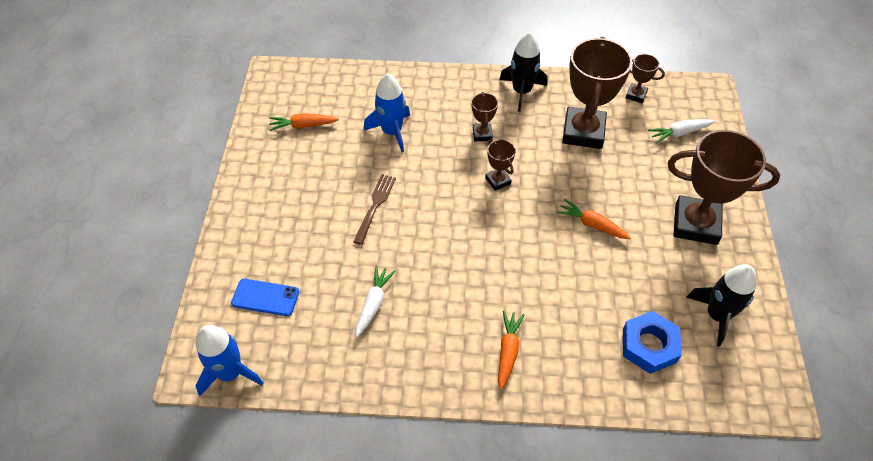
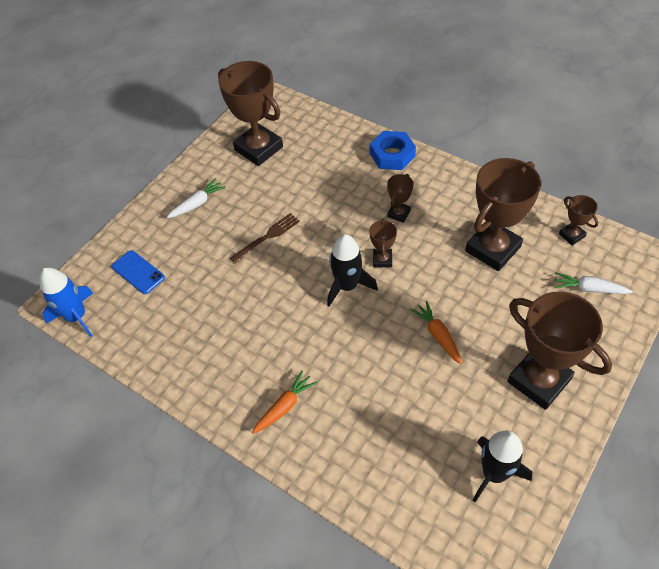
camera: 35 degrees right, 0 degrees up
orange carrot [269,113,339,131] -> brown trophy [218,61,283,166]
white carrot [356,265,396,337] -> white carrot moved to [167,178,226,218]
blue rocket [364,73,410,152] -> none
black rocket [499,32,547,112] -> black rocket moved to [327,234,378,307]
blue nut [623,311,682,374] -> blue nut moved to [370,131,416,170]

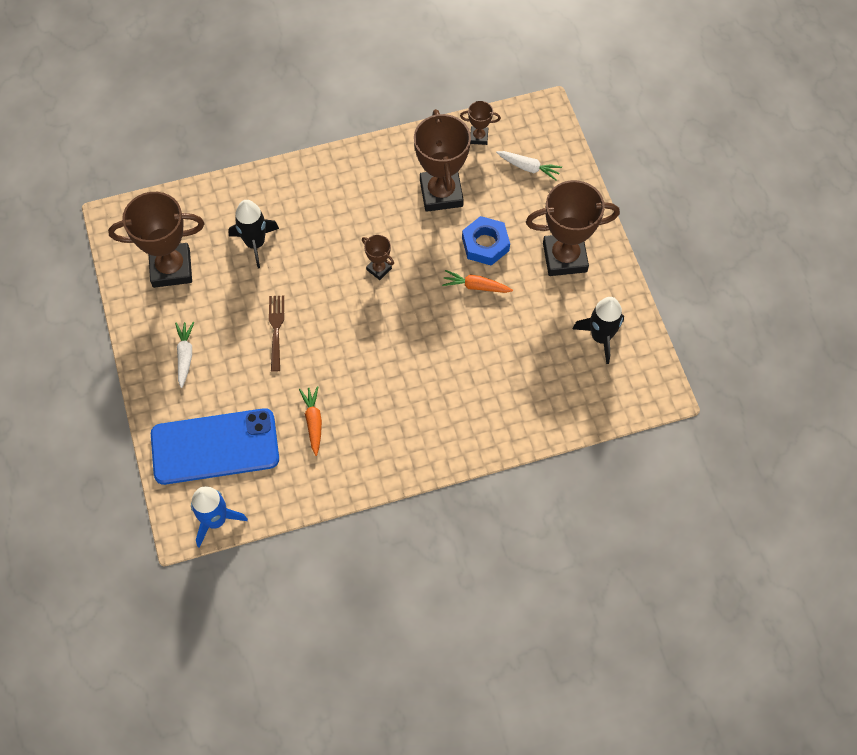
camera: 55 degrees left, 10 degrees up
blue phone [112,250,165,294] -> blue phone [151,408,279,485], size x2.15
orange carrot [252,371,317,434] -> orange carrot moved to [299,386,322,456]
black rocket [327,234,378,307] -> black rocket moved to [228,200,279,269]
blue nut [370,131,416,170] -> blue nut moved to [462,216,510,266]
brown trophy [387,174,413,223] -> none
white carrot [554,272,633,294] -> white carrot turned 120 degrees counterclockwise [496,151,562,181]

